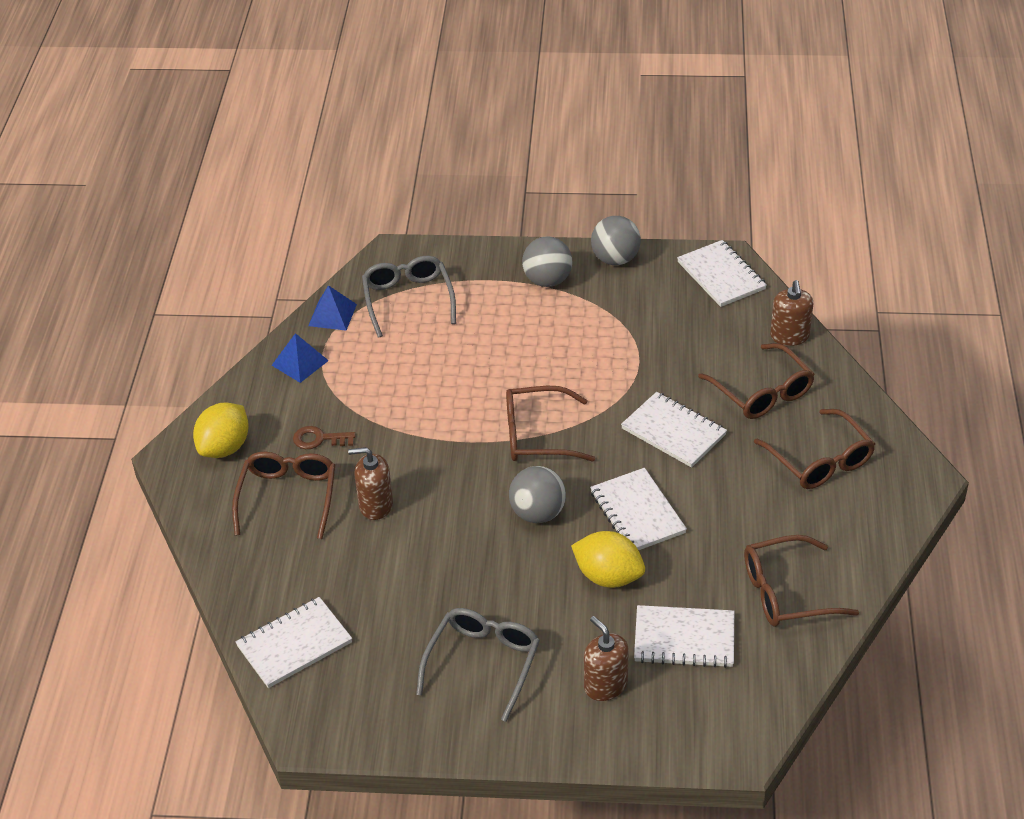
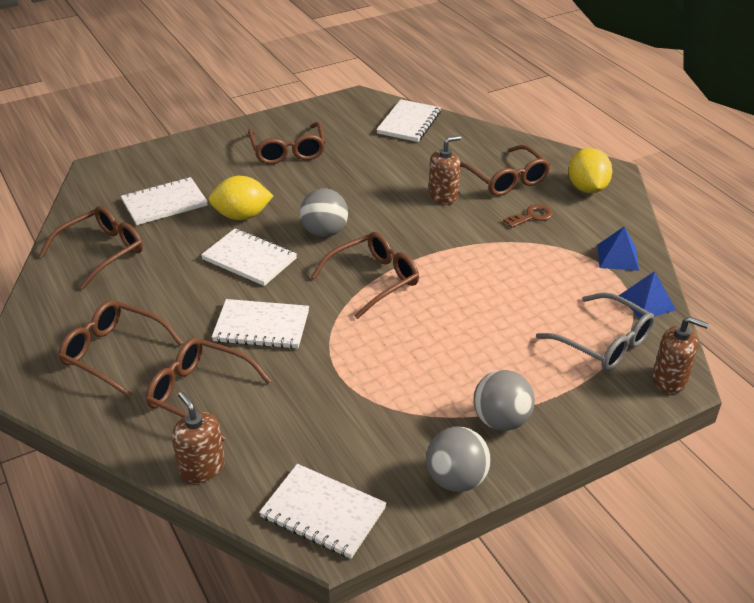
camera: 145 degrees right, 5 degrees down
grey glasses [416,608,540,722] -> brown glasses [248,122,326,164]
brown soap dispenser [584,616,629,701] -> brown soap dispenser moved to [653,317,709,394]

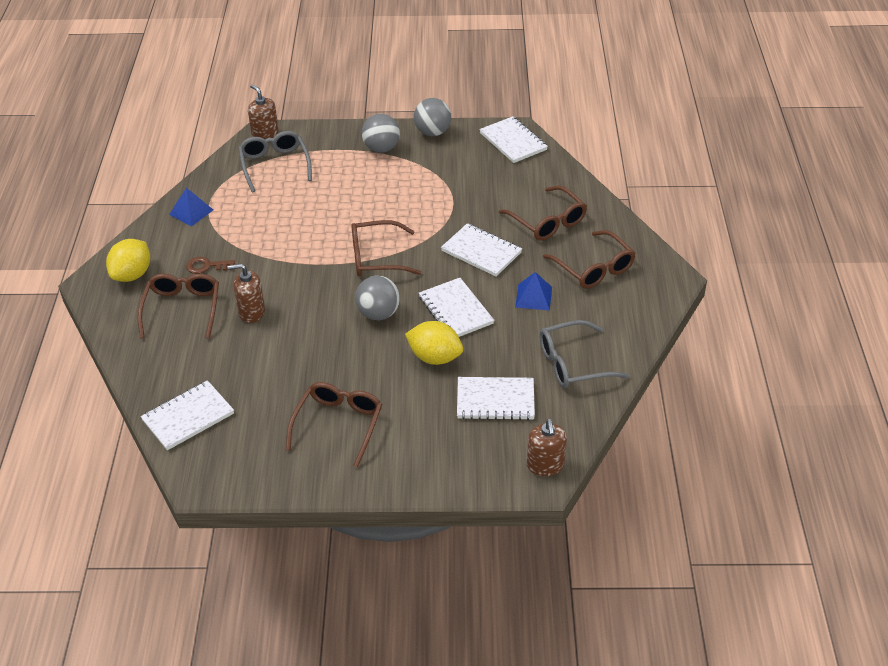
camera: 150 degrees left, 5 degrees up
brown glasses [39,206,143,289] -> grey glasses [539,320,630,388]
brown soap dispenser [172,392,225,483] -> brown soap dispenser moved to [527,419,567,476]
blue pyramid [619,271,676,318] -> blue pyramid moved to [515,272,552,310]

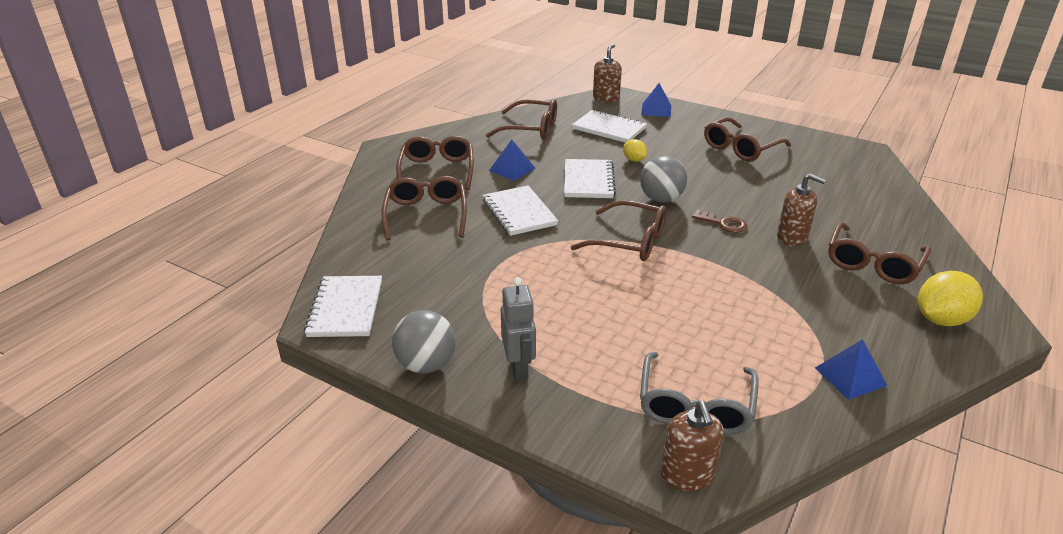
camera: 150 degrees left, 10 degrees down
white notebook [140,380,234,450] -> none
brown key [186,257,235,274] -> brown key moved to [692,210,747,233]
grey ball [362,114,400,153] -> grey robot [501,277,536,381]
yellow lemon [405,321,463,365] -> yellow lemon [623,139,647,162], size x0.55
grey glasses [539,320,630,388] -> brown glasses [486,99,557,140]
none -> blue pyramid [641,83,671,117]

